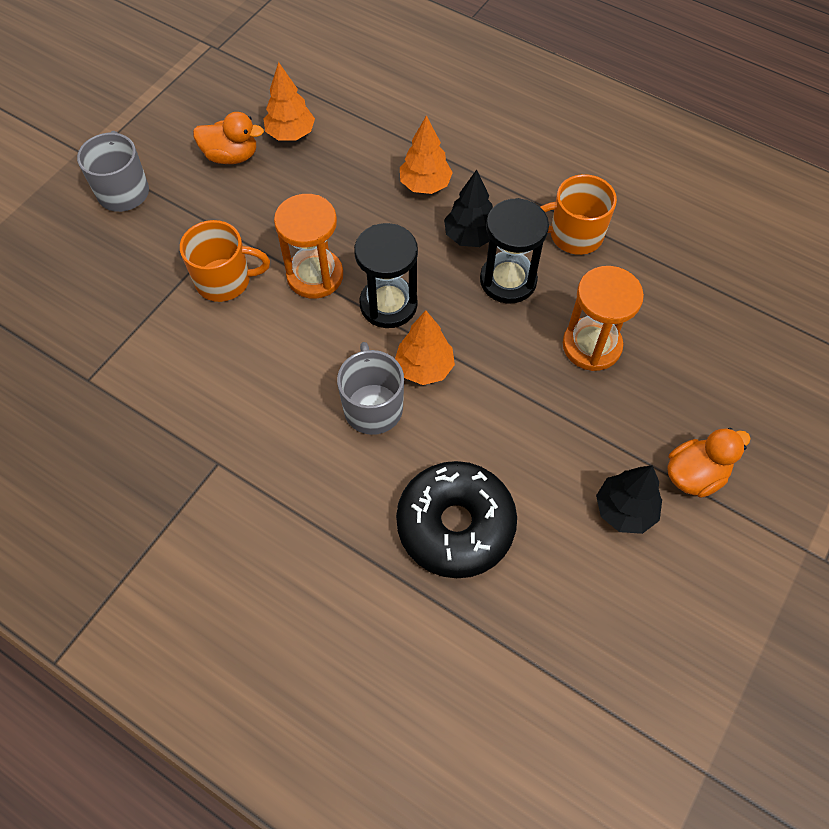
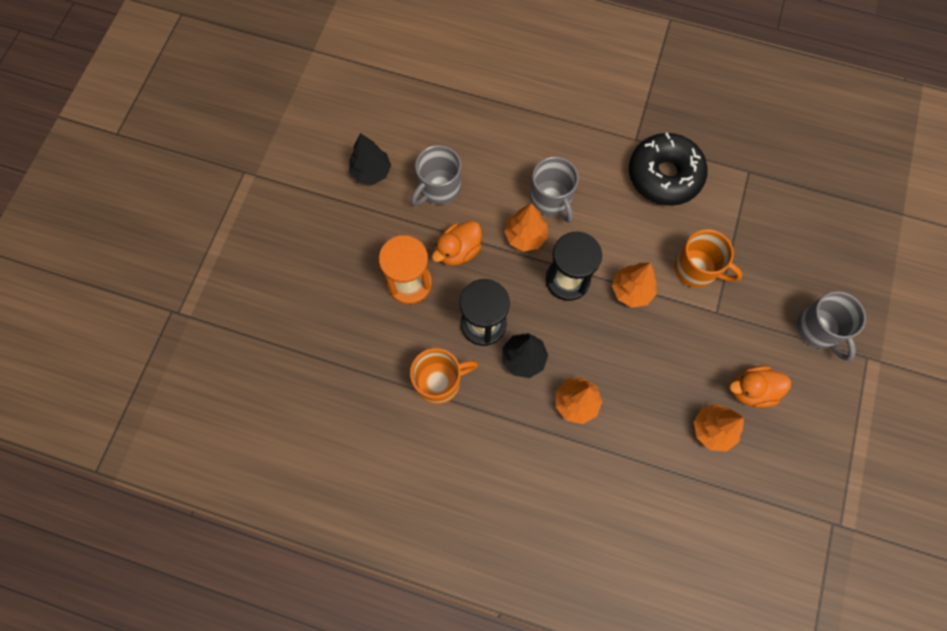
camera: 165 degrees right, 10 degrees up
orange mug [180,220,270,302] -> orange mug turned 135 degrees counterclockwise [674,229,743,288]
orange hourglass [274,194,343,299] -> orange tree [612,263,657,308]
black donut [396,461,517,578] -> black donut moved to [629,133,707,206]
orange duck [667,428,751,498] -> orange duck moved to [432,221,482,266]
none -> grey mug [411,145,461,206]

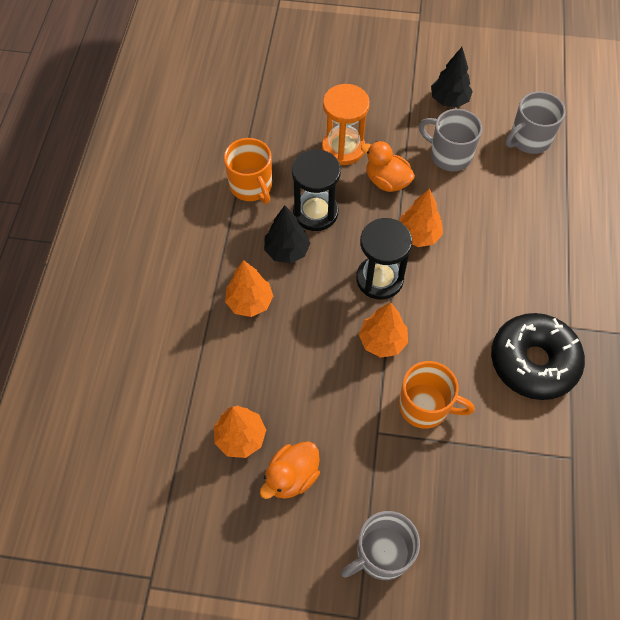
camera: 80 degrees right, 10 degrees down
grey mug [530,157,579,223] -> grey mug moved to [505,91,566,154]
orange mug [674,229,743,288] -> orange mug turned 90 degrees counterclockwise [399,361,475,429]
orange duck [729,366,791,408] -> orange duck turned 120 degrees counterclockwise [260,441,320,499]

